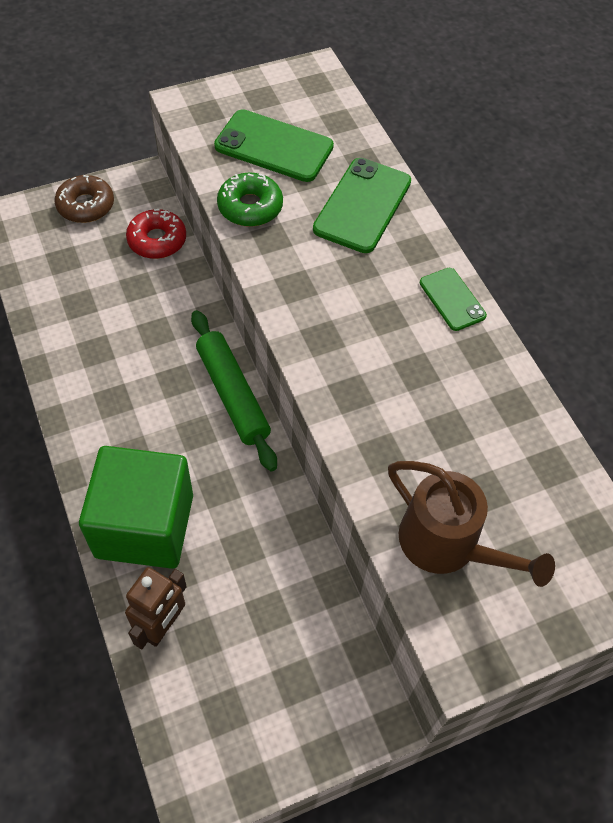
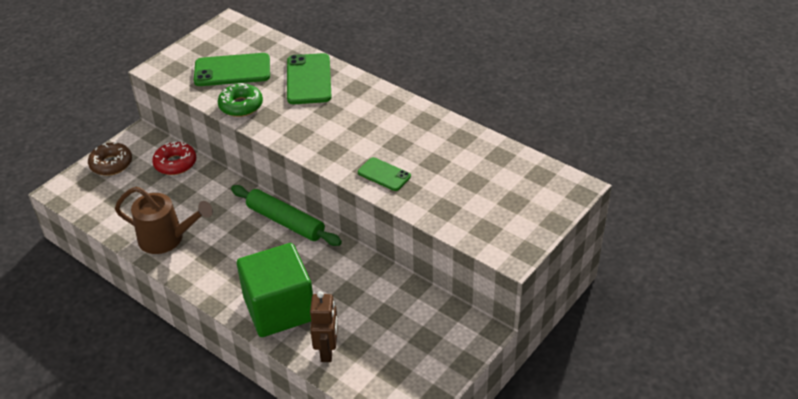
camera: 25 degrees left, 15 degrees down
brown watering can [388,461,555,587] -> brown watering can moved to [115,187,213,254]
green phone [420,268,487,331] -> green phone moved to [358,157,411,191]

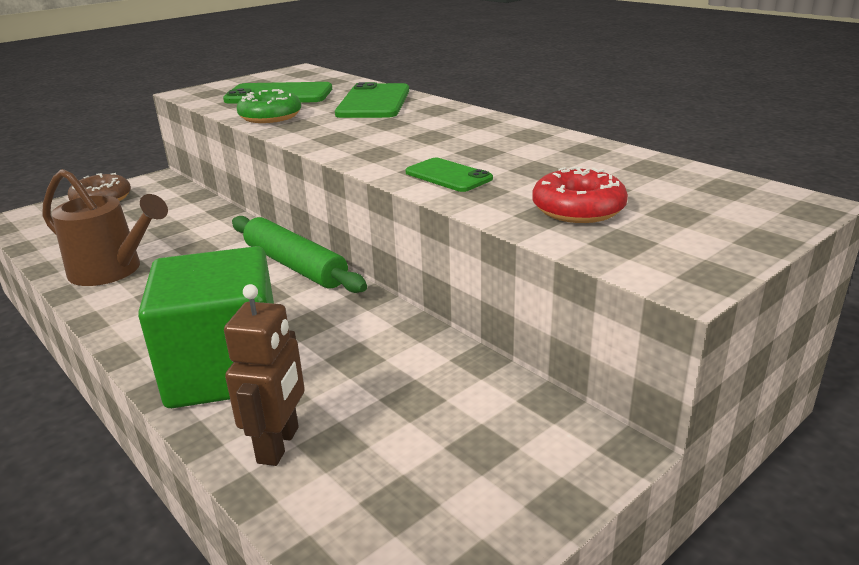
camera: 10 degrees right, 15 degrees down
red donut [152,141,196,175] -> red donut moved to [532,166,628,223]

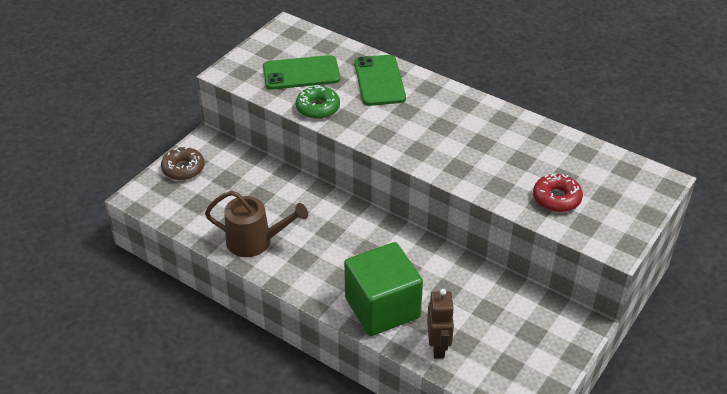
camera: 15 degrees left, 15 degrees up
green rolling pin [232,216,367,293] -> none
green phone [406,158,493,192] -> none

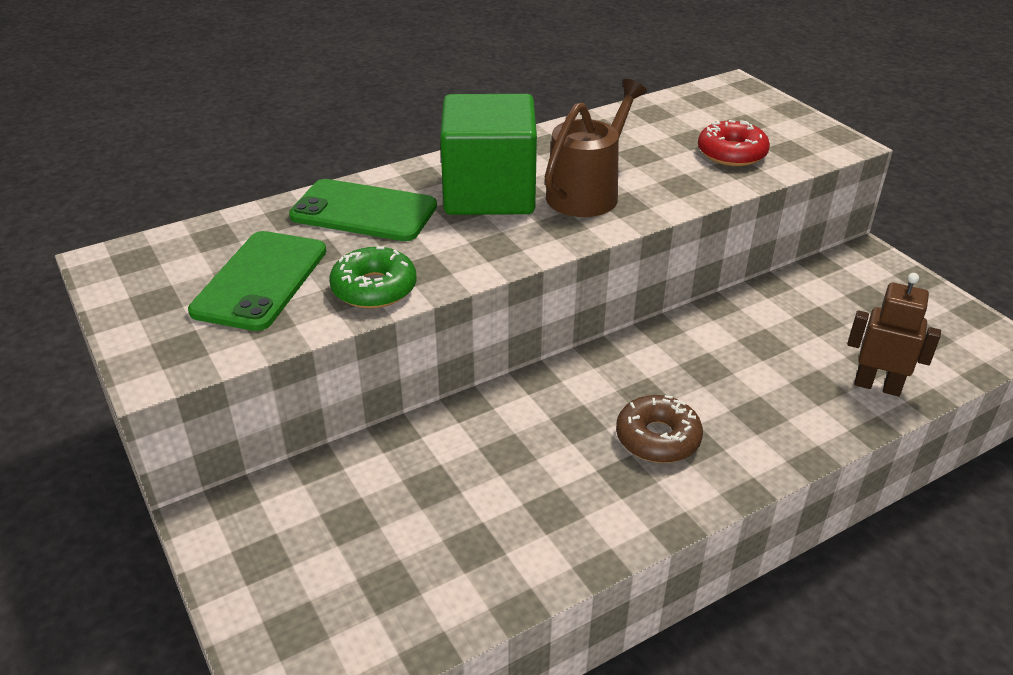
camera: 65 degrees left, 5 degrees down
brown donut [161,147,205,180] -> brown donut moved to [616,395,703,463]
brown watering can [205,190,308,257] -> brown watering can moved to [545,79,647,217]
green cube [344,242,423,336] -> green cube moved to [440,94,537,215]

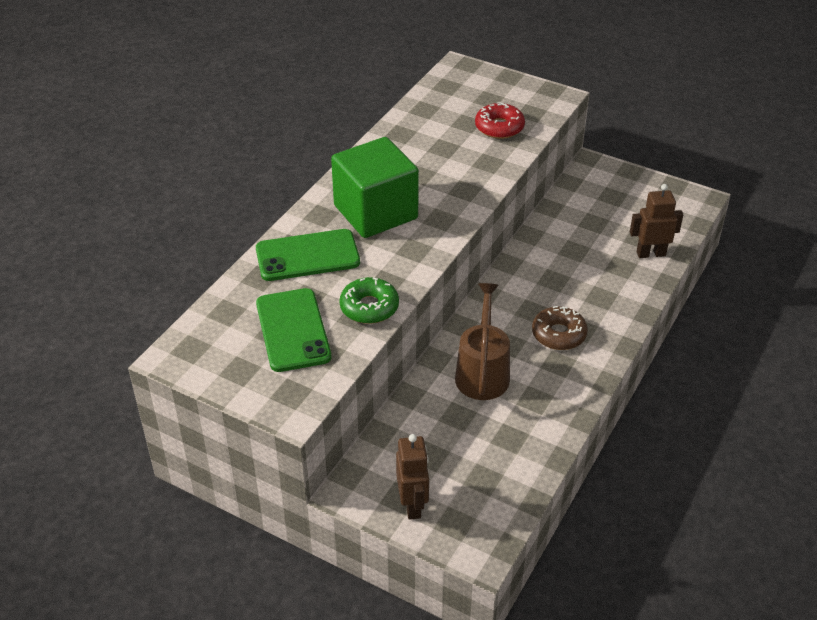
camera: 30 degrees left, 5 degrees up
brown watering can [545,79,647,217] -> brown watering can moved to [455,283,510,400]
none -> brown robot [396,434,429,520]

